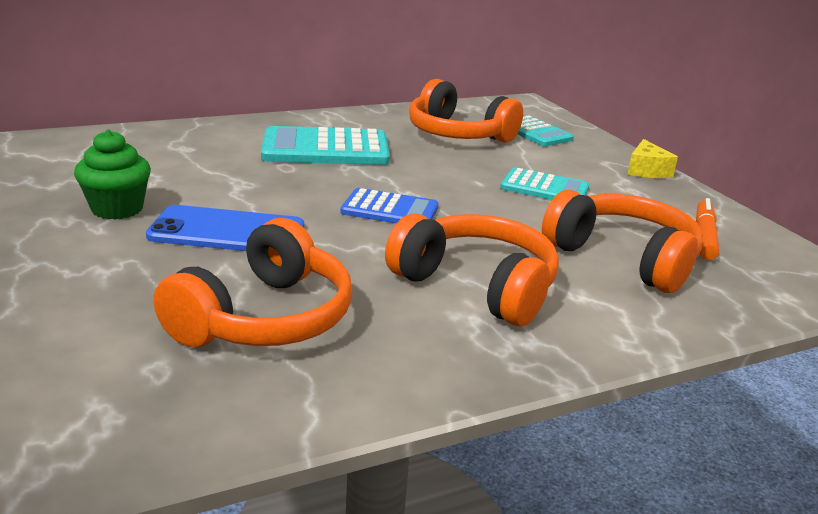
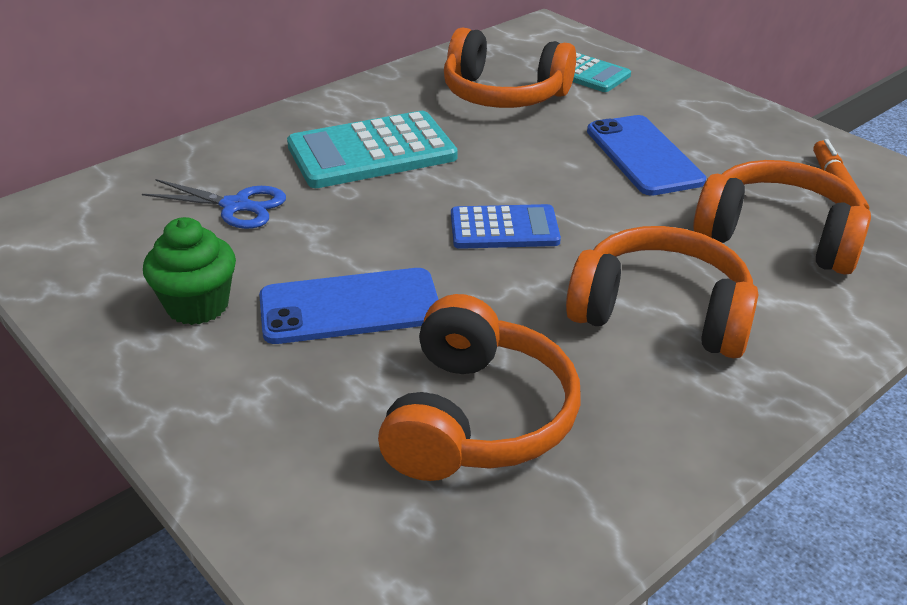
camera: 15 degrees left, 10 degrees up
turquoise calculator [500,167,589,200] -> blue phone [587,115,706,196]
yellow cheese [628,139,678,178] -> none
none -> blue scissors [142,179,286,229]

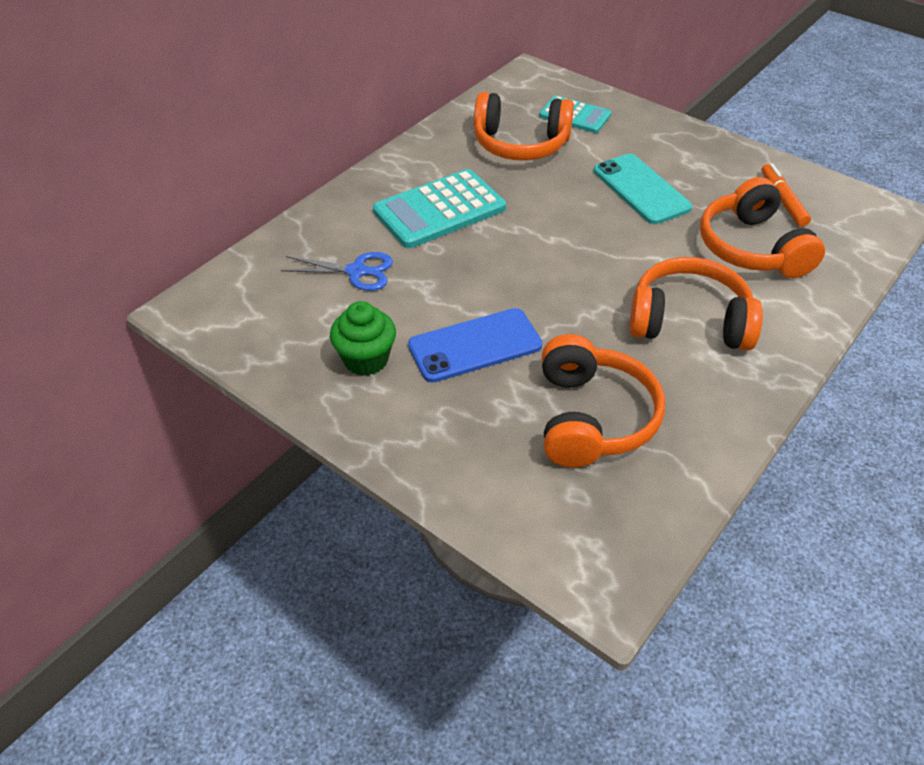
camera: 10 degrees left, 10 degrees up
blue calculator [451,204,561,249] -> none
blue phone [587,115,706,196] -> turquoise phone [594,154,692,224]
orange headphones [693,160,871,275] -> orange headphones turned 120 degrees counterclockwise [700,177,825,278]

